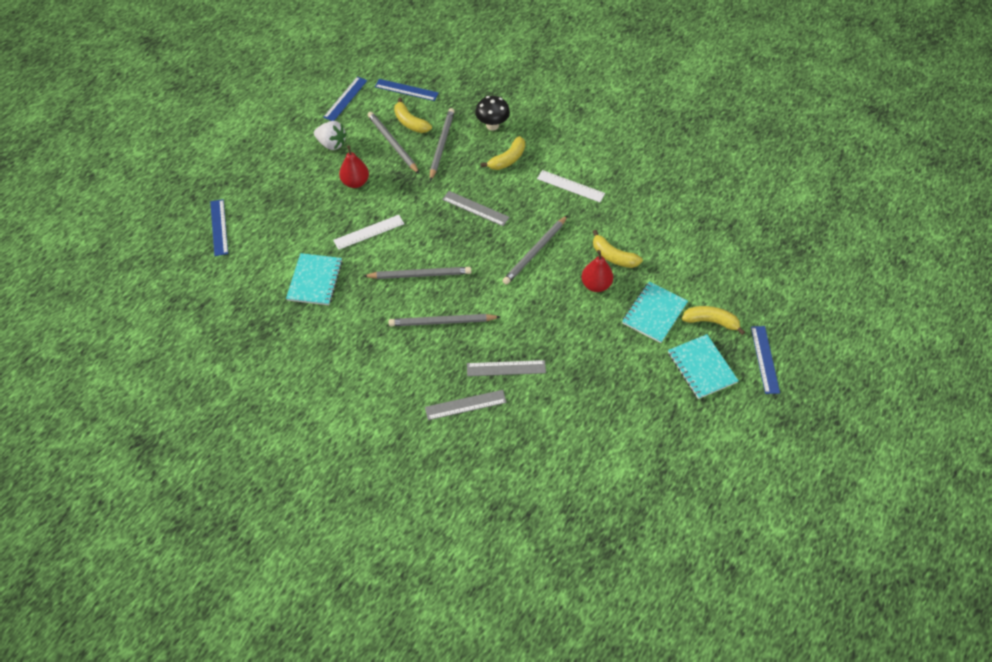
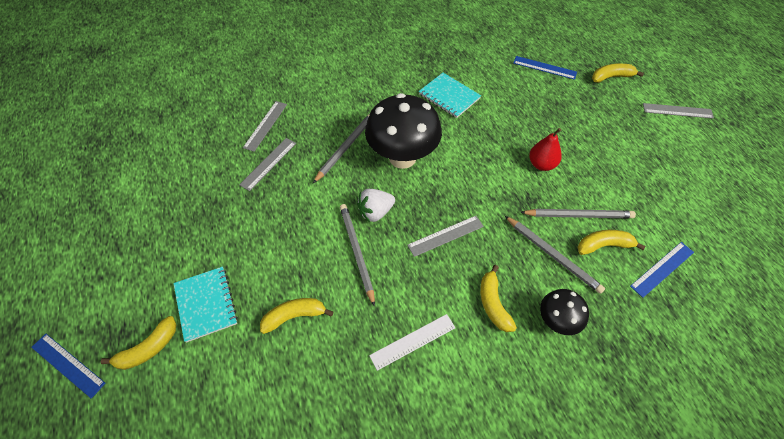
camera: 125 degrees right, 0 degrees up
white strawberry [314,121,347,150] -> white strawberry moved to [357,189,395,222]
blue ruler [323,77,367,121] -> none
white ruler [333,215,404,250] -> none
grey pencil [364,267,471,279] -> black mushroom [365,93,442,169]
red pear [581,250,613,292] -> none
turquoise notebook [668,334,739,399] -> none
none -> yellow banana [592,63,644,83]
none -> grey ruler [643,103,714,119]

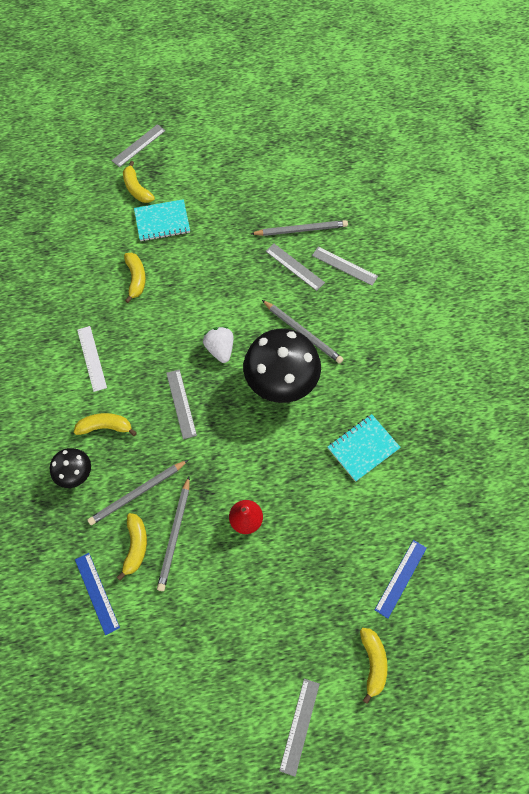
camera: 100 degrees right, 10 degrees up
blue ruler [31,334,106,398] -> grey ruler [111,124,165,167]
grey pencil [340,204,375,307] -> grey pencil moved to [251,220,348,236]

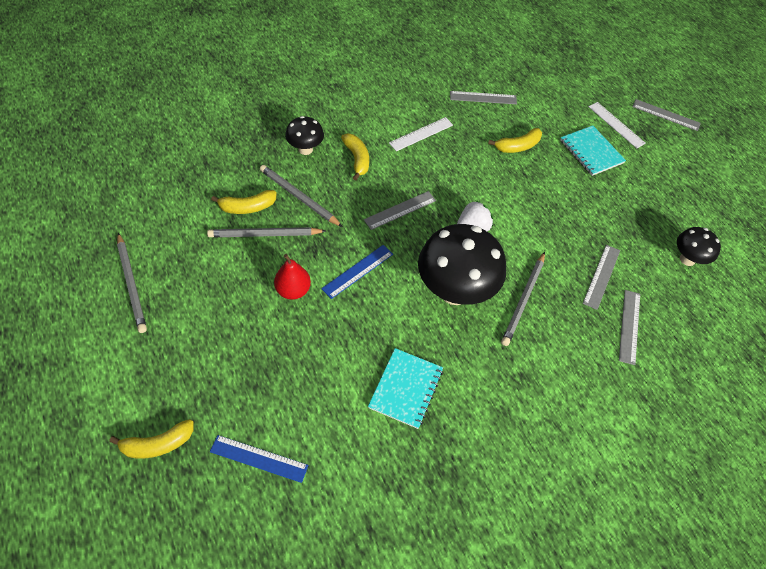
camera: 70 degrees right, 10 degrees down
blue ruler [75,553,120,635] -> blue ruler moved to [321,245,393,299]
yellow banana [123,161,155,203] -> white ruler [589,102,646,148]
grey pencil [251,220,348,236] -> grey pencil moved to [117,233,147,333]
grey ruler [279,679,320,777] -> grey ruler moved to [450,91,517,104]
turquoise notebook [328,414,401,482] -> turquoise notebook turned 75 degrees clockwise [368,348,443,429]
none -> black mushroom [677,227,721,266]

